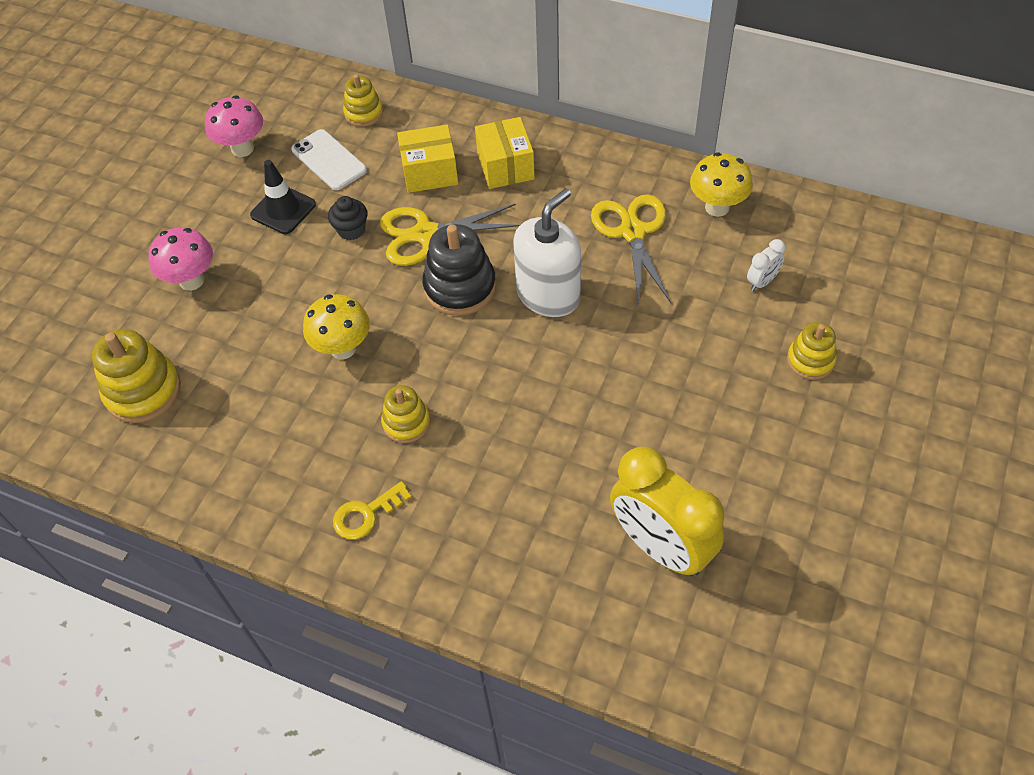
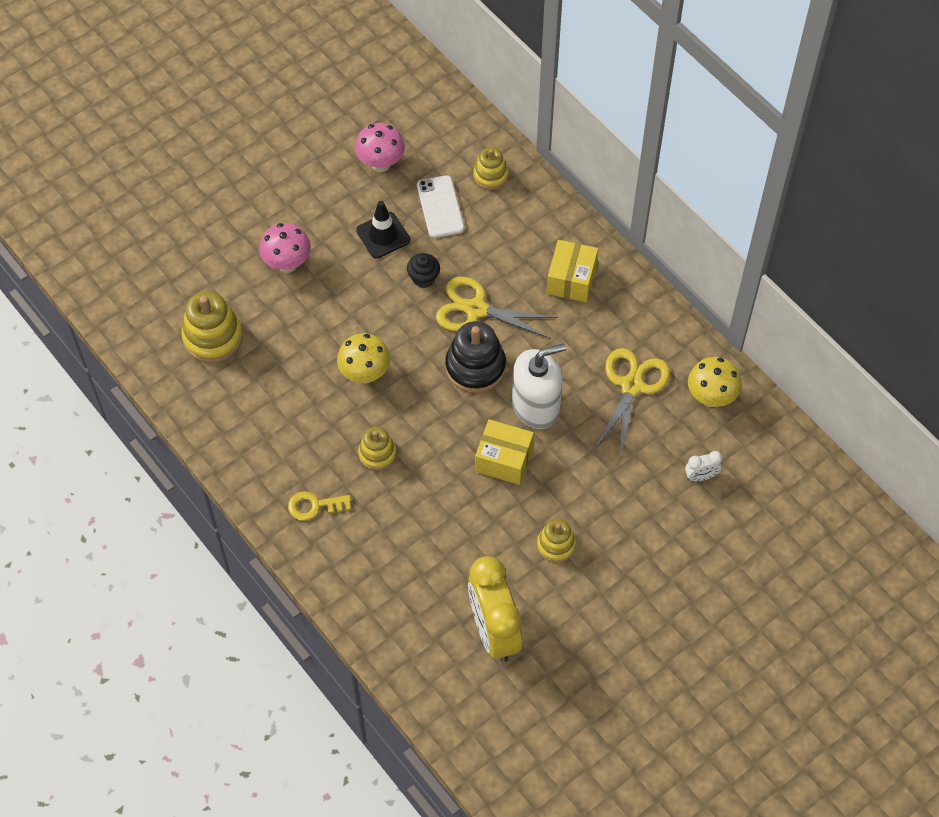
camera: 25 degrees right, 5 degrees up
yellow box [397,124,458,193] -> yellow box moved to [475,419,534,485]
yellow stacking toy [787,322,837,380] -> yellow stacking toy moved to [537,519,576,563]

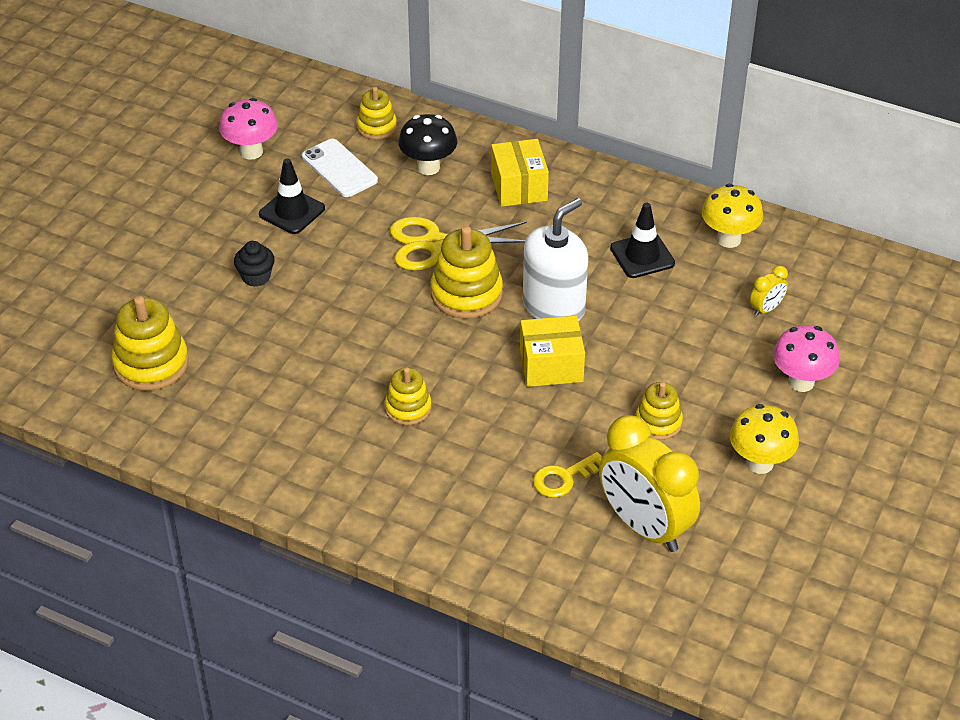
camera: 25 degrees left, 15 degrees down
pink mushroom [259,223,311,273] -> pink mushroom moved to [773,325,840,392]
yellow key [288,491,351,521] -> yellow key moved to [533,452,602,498]
yellow mushroom [337,333,390,384] -> yellow mushroom moved to [730,404,799,474]
black cupcake [407,253,440,288] -> black cupcake moved to [234,241,275,287]
black stacking toy [445,321,506,393] -> yellow stacking toy [430,226,503,319]
yellow scissors [594,348,670,455] -> black traffic cone [610,203,675,278]
white clock [685,451,722,481] -> yellow clock [750,266,788,317]
none -> black mushroom [398,114,457,175]

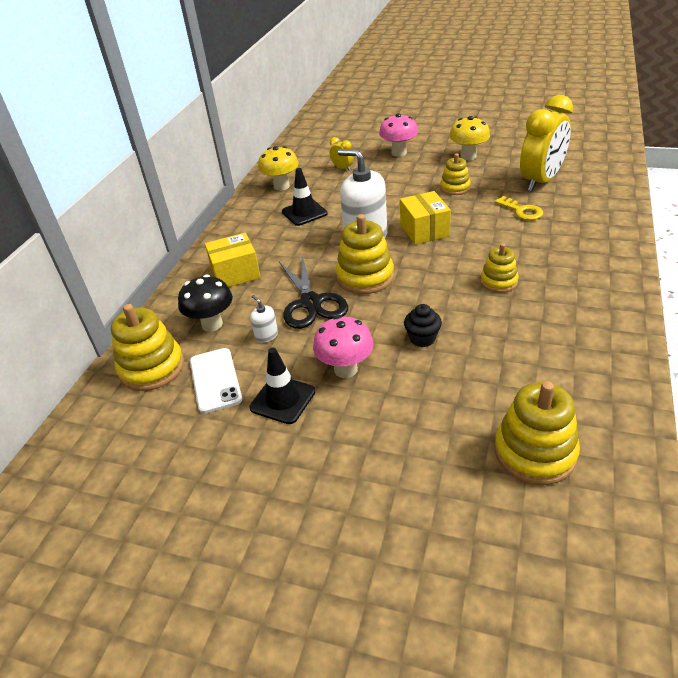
camera: 95 degrees left, 5 degrees down
pink mushroom [219,98,278,160] -> pink mushroom moved to [313,316,374,378]
black cupcake [234,241,275,287] -> black cupcake moved to [404,304,442,347]
white phone [302,139,378,197] -> white phone turned 60 degrees counterclockwise [190,348,242,414]
yellow stacking toy [356,87,397,139] -> yellow stacking toy [111,304,184,391], size x1.64
yellow scissors [390,217,527,271] -> black scissors [279,256,348,329]
none -> white soap dispenser [250,295,278,343]

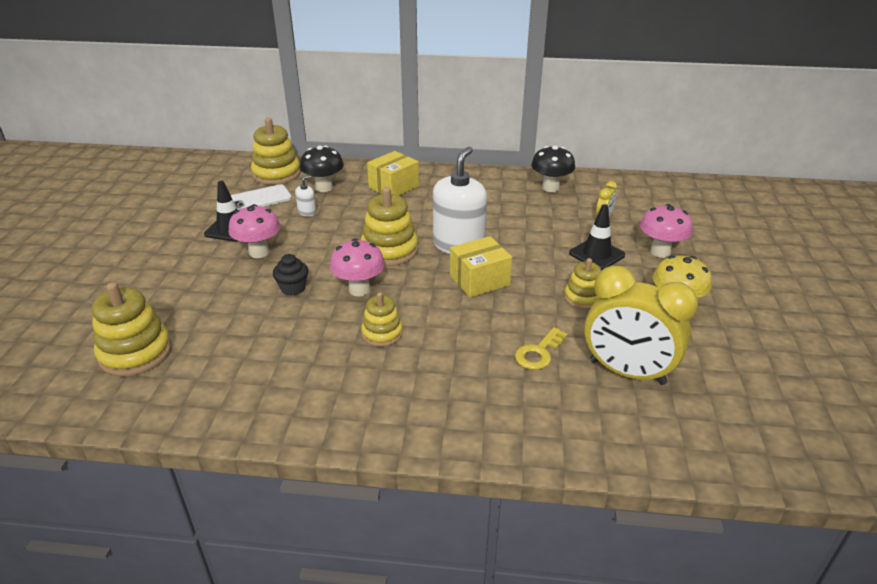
camera: 75 degrees right, 5 degrees down
yellow box [205,232,261,287] -> yellow box turned 75 degrees clockwise [367,151,419,196]
yellow mushroom [258,146,299,191] -> black mushroom [531,145,575,192]
black scissors [279,256,348,329] -> none
black traffic cone [282,168,328,226] -> black traffic cone moved to [569,204,625,270]
none -> pink mushroom [330,238,385,296]

